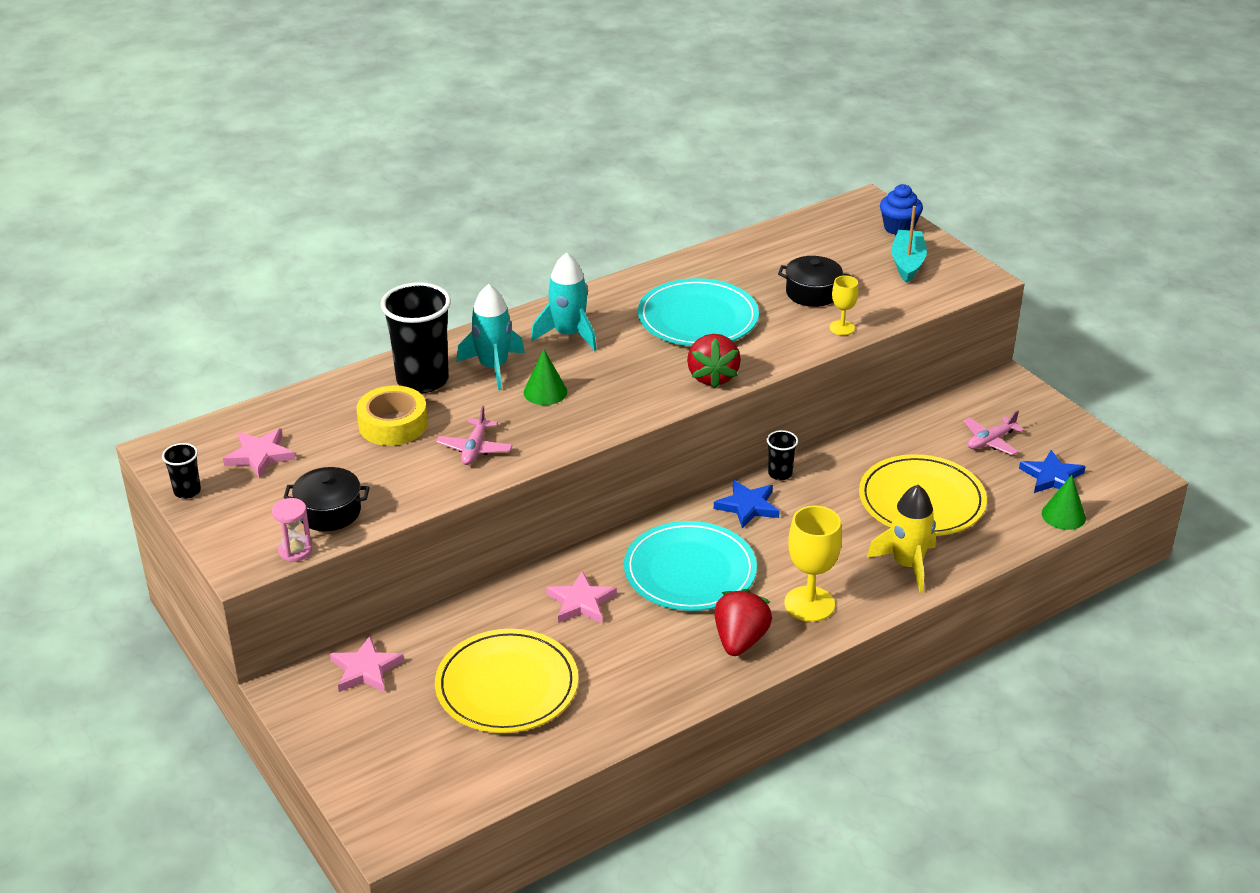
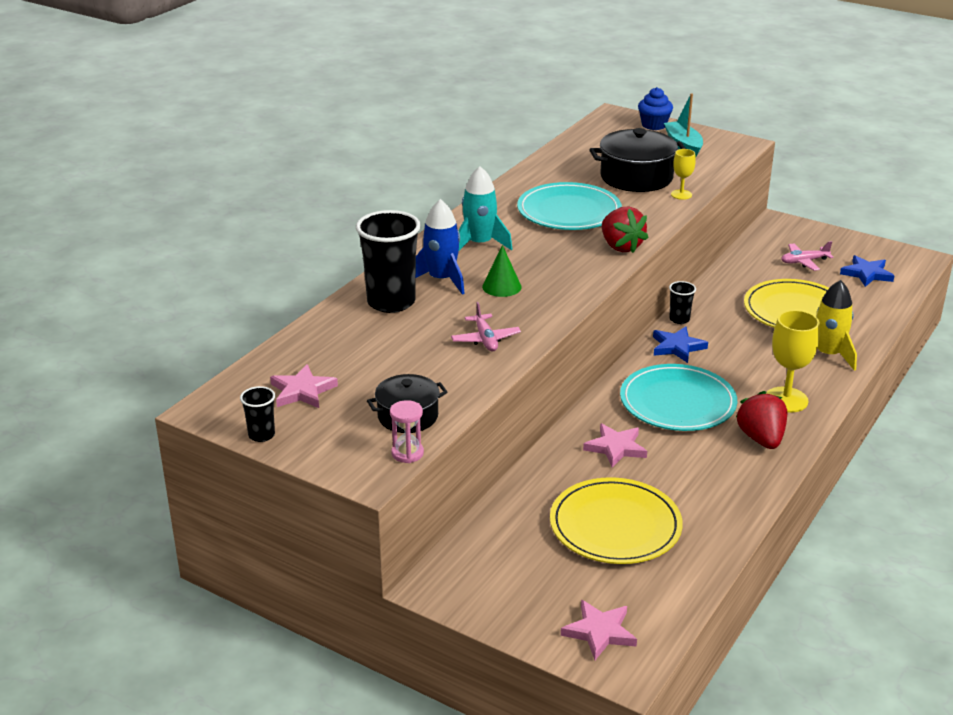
camera: 25 degrees left, 5 degrees down
pink star [330,636,404,692] -> pink star moved to [561,600,637,660]
yellow tape [356,385,428,446] -> none
turquoise rocket [456,284,525,390] -> blue rocket [416,199,465,295]
black pot [778,256,850,307] -> black pot [589,128,686,192], size x1.62
pink plane [963,410,1024,455] -> pink plane turned 45 degrees clockwise [781,241,834,271]
green cone [1042,475,1086,530] -> none

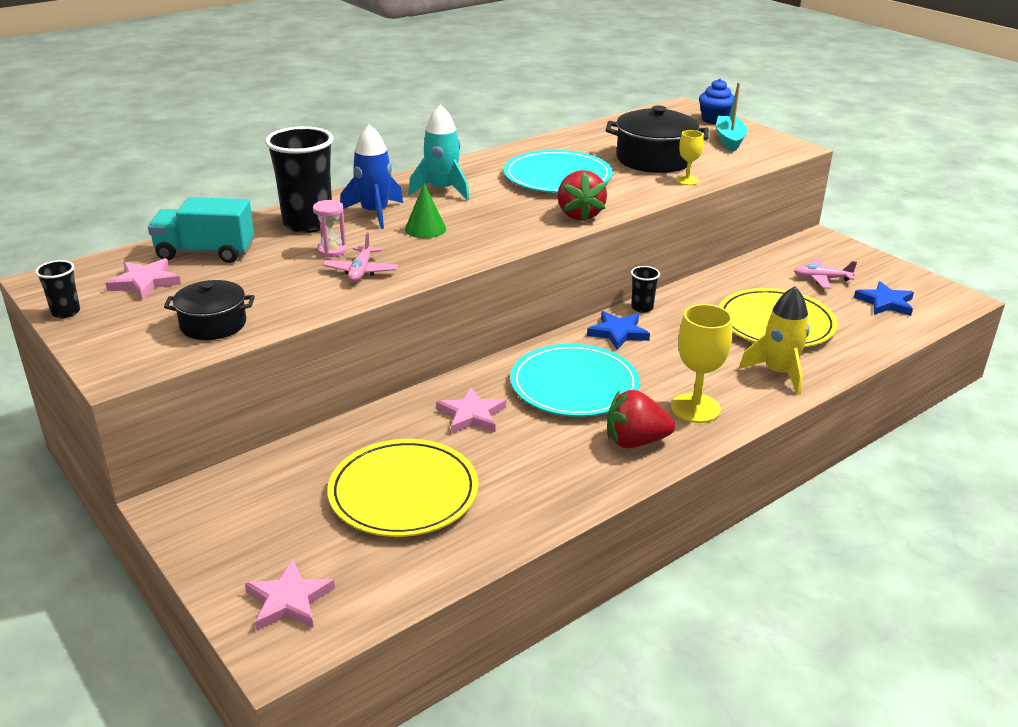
camera: 20 degrees right, 0 degrees up
pink hourglass [390,400,424,463] -> pink hourglass moved to [313,200,347,258]
red strawberry [736,391,787,449] -> red strawberry turned 105 degrees counterclockwise [607,390,675,448]
none -> turquoise truck [148,197,254,263]

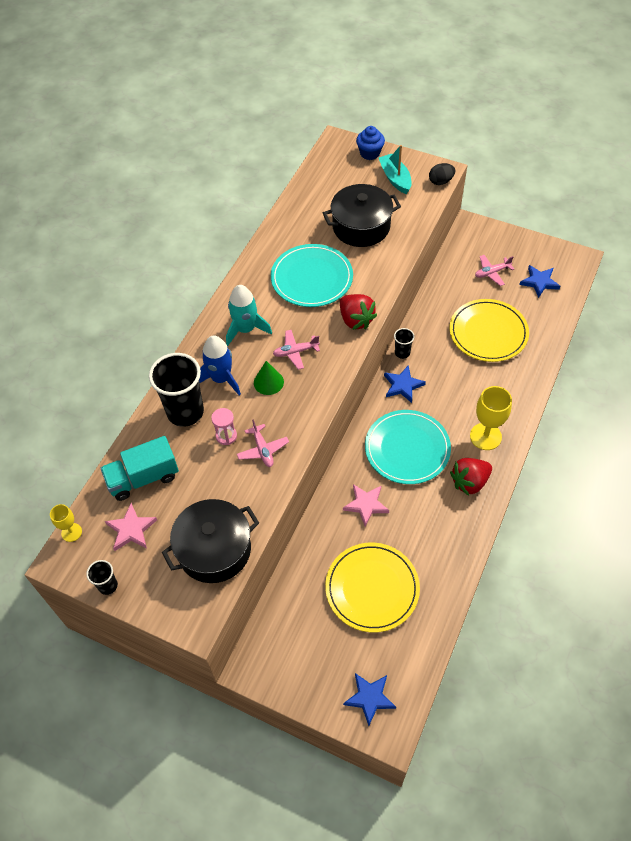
camera: 25 degrees left, 25 degrees up
black pot [164,280,255,340] -> black pot [162,499,259,583], size x1.62
pink star [245,560,335,631] -> blue star [343,673,396,726]
yellow goblet [676,130,704,185] -> yellow goblet moved to [50,504,82,542]
yellow rocket [739,286,810,395] -> none
none -> pink plane [273,330,320,370]
none -> black egg [429,163,455,185]

